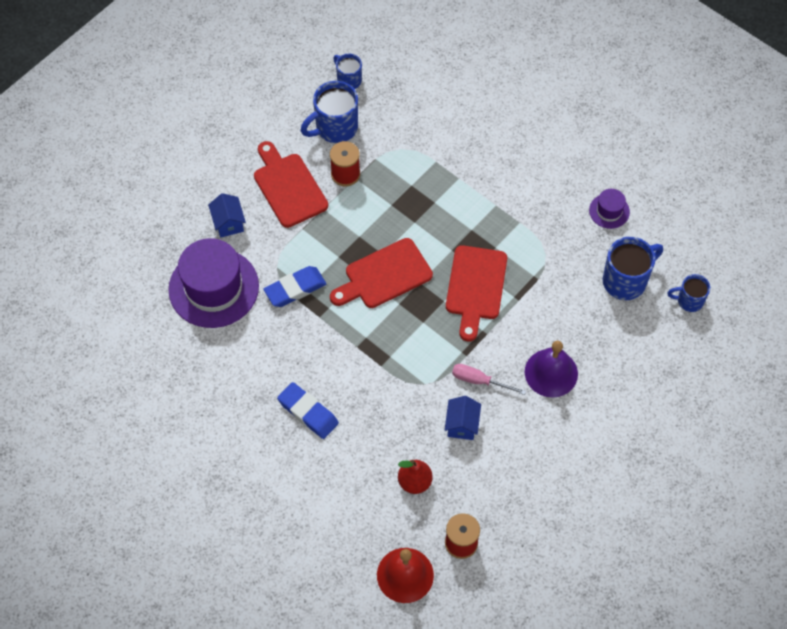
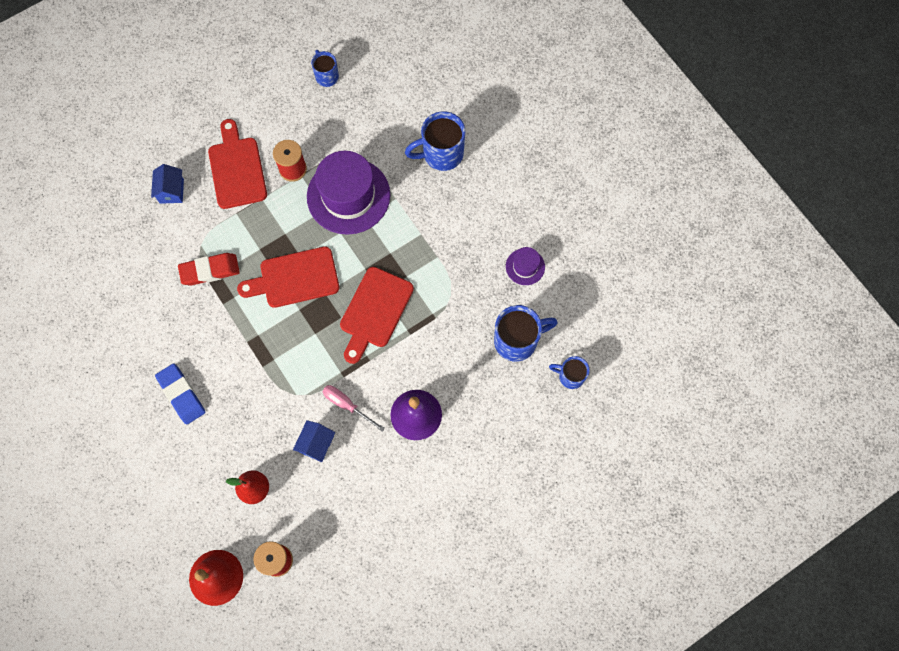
camera: 15 degrees right, 10 degrees up
purple hat [168,238,259,328] -> purple hat moved to [307,151,390,235]
blue eraser [263,266,326,307] -> red eraser [178,253,240,285]
blue mug [301,81,358,143] -> blue mug moved to [405,111,465,171]

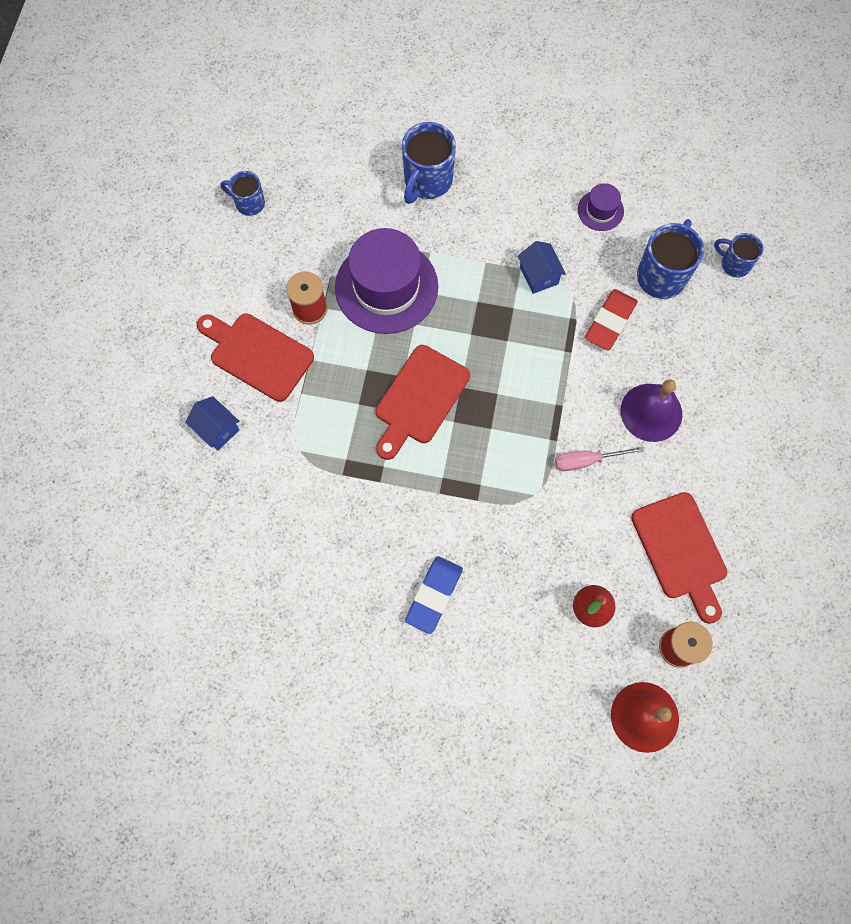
camera: 45 degrees left, 0 degrees up
blue eraser [155,363,205,425] -> blue eraser turned 75 degrees counterclockwise [405,556,463,634]
red eraser [178,253,240,285] -> red eraser moved to [585,289,638,350]
blue house [293,420,335,462] -> blue house moved to [518,241,566,294]
red cutting board [340,267,414,364] -> red cutting board moved to [631,492,727,624]
blue mug [549,356,590,389] -> blue mug turned 60 degrees clockwise [714,233,763,277]

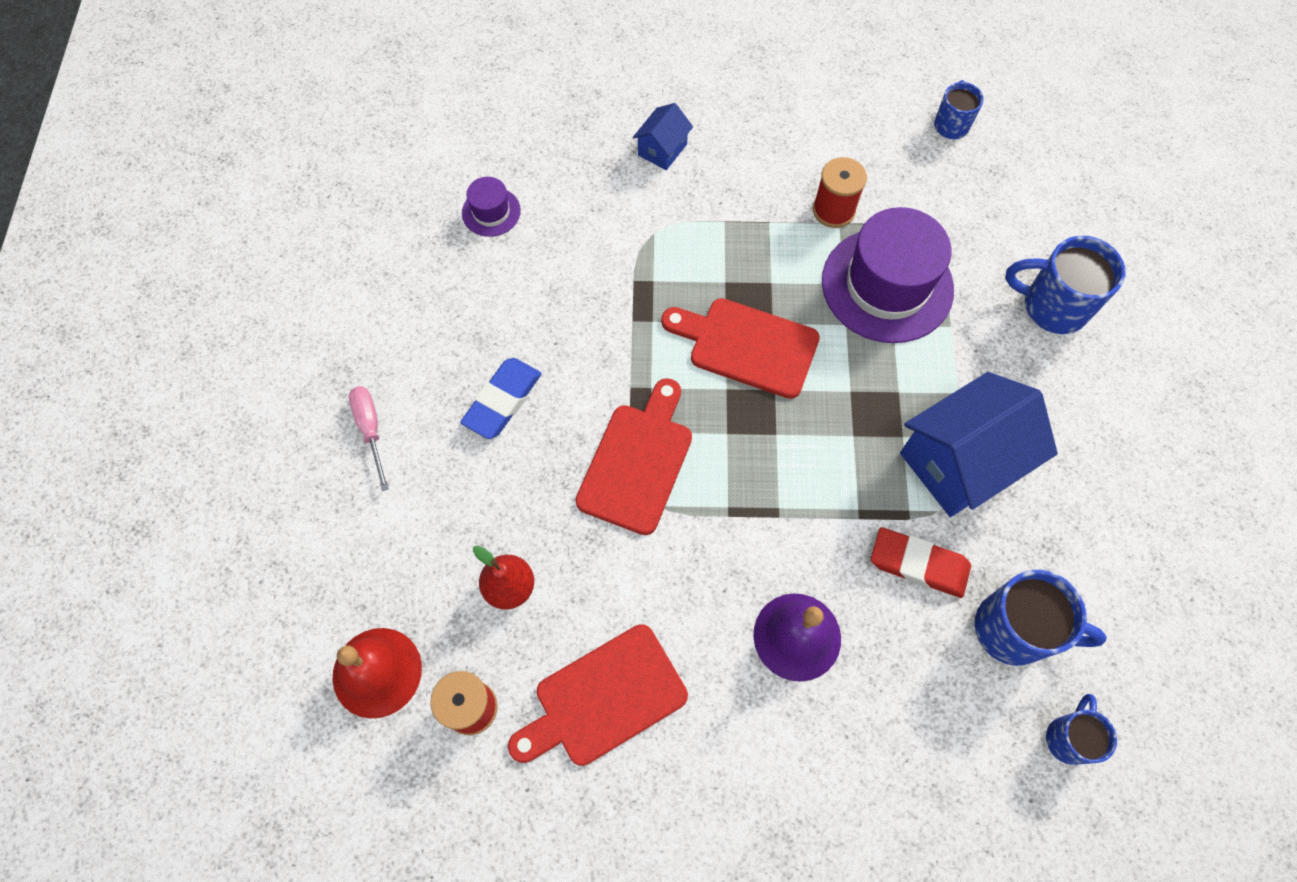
camera: 80 degrees right, 5 degrees down
red cutting board [197,314,314,402] -> red cutting board moved to [575,378,692,535]
blue eraser [405,556,463,634] -> blue eraser turned 75 degrees counterclockwise [460,358,541,439]
blue house [518,241,566,294] -> blue house [900,372,1058,517], size x2.05
pink screwdriver [555,446,644,471] -> pink screwdriver moved to [349,386,389,491]
purple hat [578,183,624,231] -> purple hat moved to [462,177,521,237]

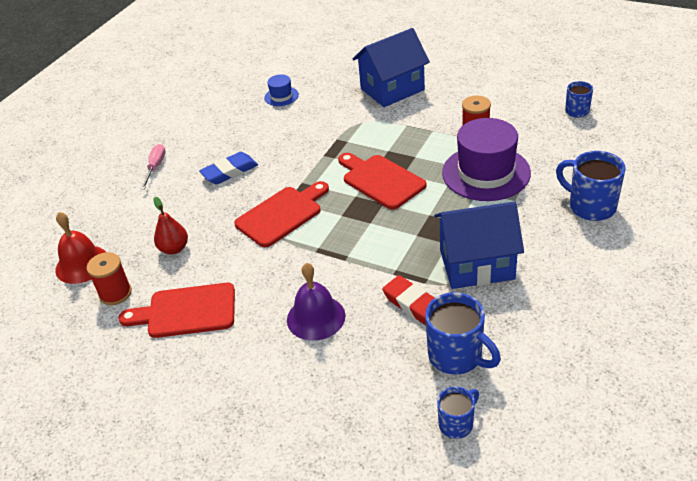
camera: 30 degrees right, 25 degrees down
purple hat [462,177,521,237] -> blue hat [264,75,299,106]
blue house [633,103,693,170] -> blue house [353,28,430,107], size x2.05

